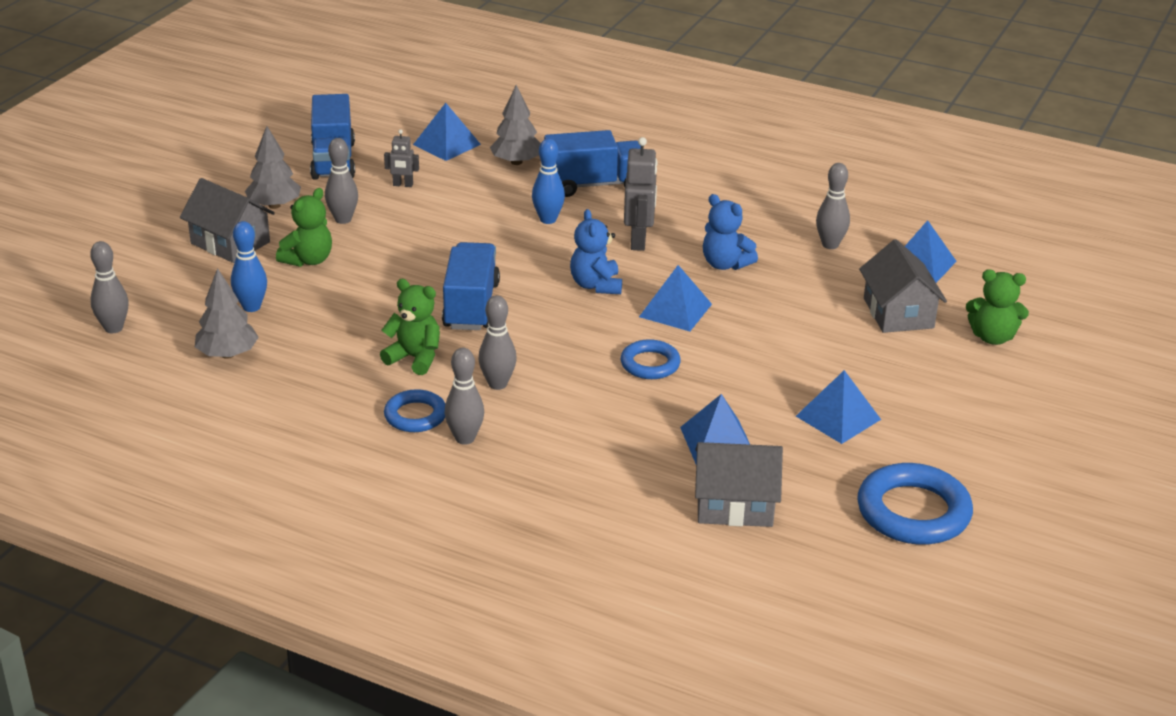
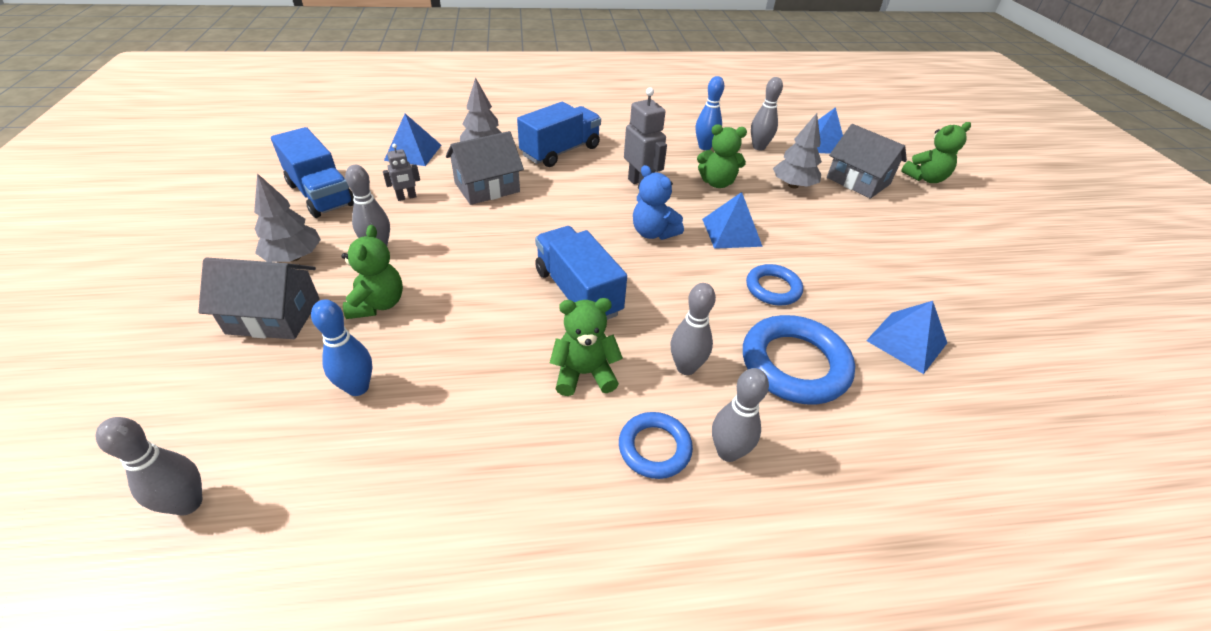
camera: 35 degrees left, 10 degrees up
grey tree [195,268,259,359] -> grey tree moved to [773,113,822,189]
blue bowling pin [532,138,565,224] -> blue bowling pin moved to [696,76,724,150]
grey house [695,442,783,527] -> grey house moved to [446,131,524,205]
blue teddy bear [703,194,758,270] -> green teddy bear [697,124,747,188]
blue pyramid [796,370,881,444] -> none
blue ring [857,463,973,545] -> blue ring moved to [743,315,855,404]

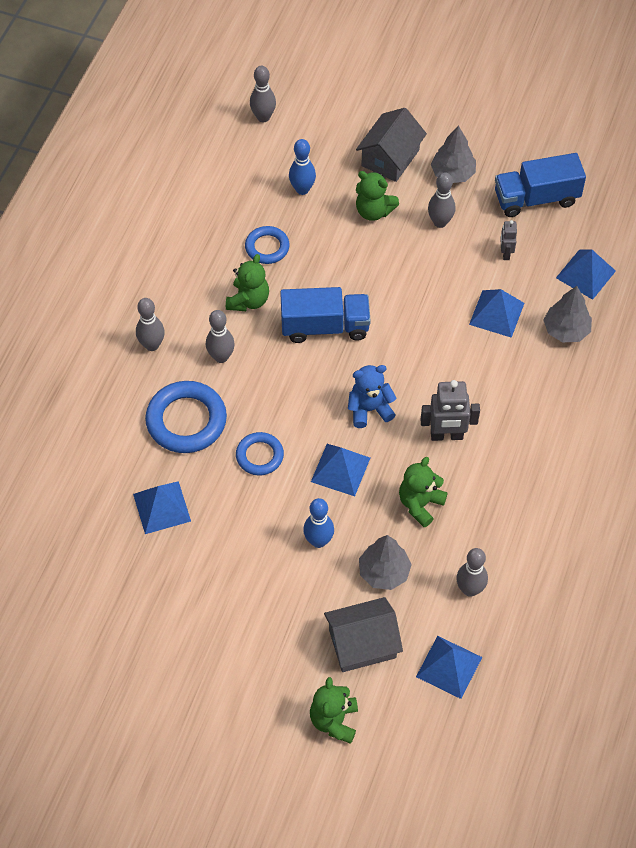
camera: 120 degrees right, 15 degrees up
grey house [446,131,524,205] -> blue pyramid [469,289,524,338]
blue truck [517,102,601,167] -> none
blue ring [619,412,693,479] -> blue ring moved to [245,226,290,264]
blue bowling pin [696,76,724,150] -> blue bowling pin moved to [303,498,334,548]

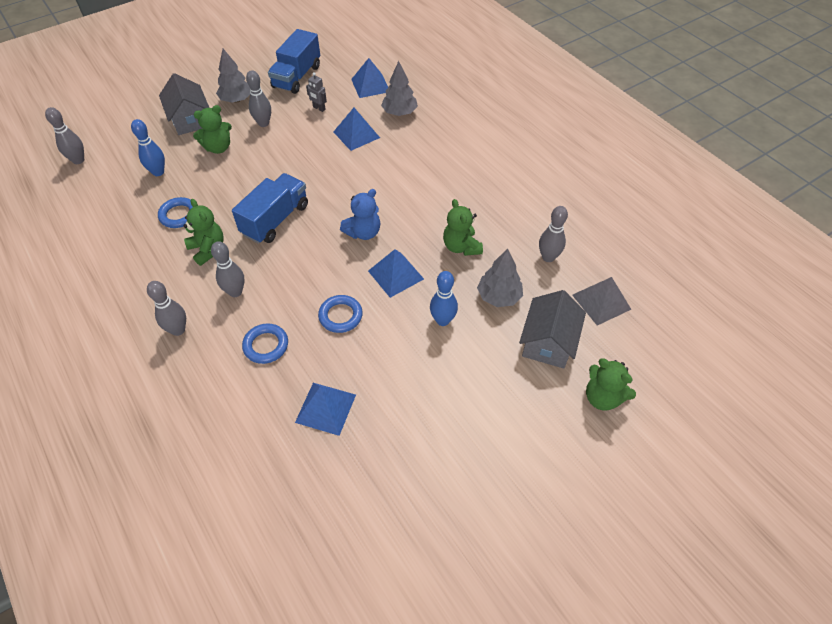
camera: 55 degrees left, 5 degrees down
blue ring [145,381,227,453] -> blue ring [242,323,288,364], size x0.59
blue teddy bear [348,365,397,428] -> blue teddy bear turned 150 degrees counterclockwise [340,189,380,240]
blue pyramid [416,636,482,699] -> grey pyramid [572,277,632,325]
grey robot [421,380,480,441] -> none

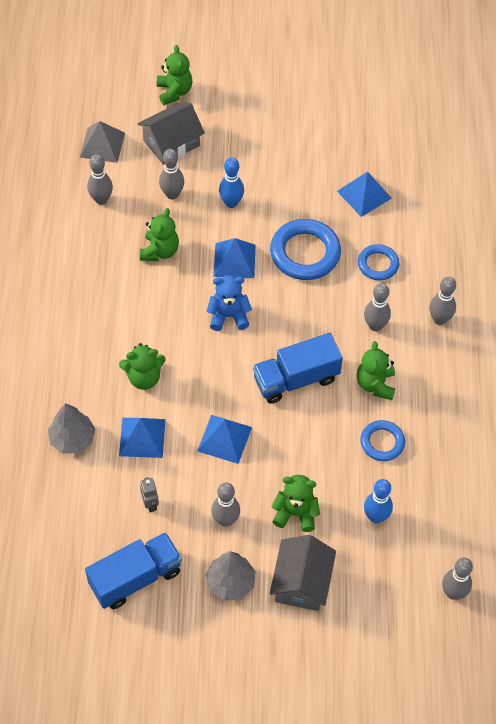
camera: 145 degrees left, 5 degrees up
blue ring [318,295,363,333] -> blue ring [270,219,341,280], size x1.71
blue pyramid [351,58,388,98] -> blue pyramid moved to [197,415,252,464]
grey tree [477,249,523,307] -> grey bowling pin [159,149,184,199]
none -> green teddy bear [119,343,166,390]

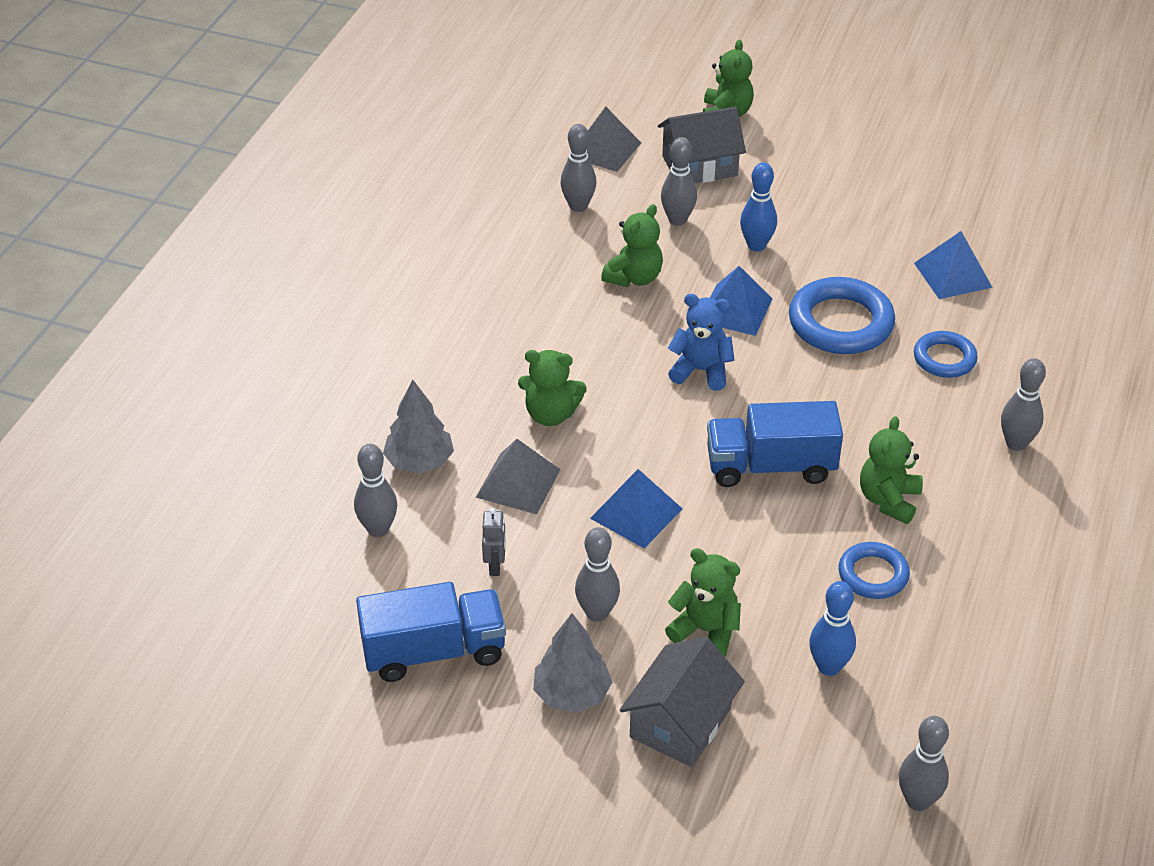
camera: 20 degrees right, 15 degrees down
blue pyramid [119,418,166,458] -> grey pyramid [476,439,561,514]
grey bowling pin [364,283,391,331] -> grey bowling pin moved to [354,444,397,537]

